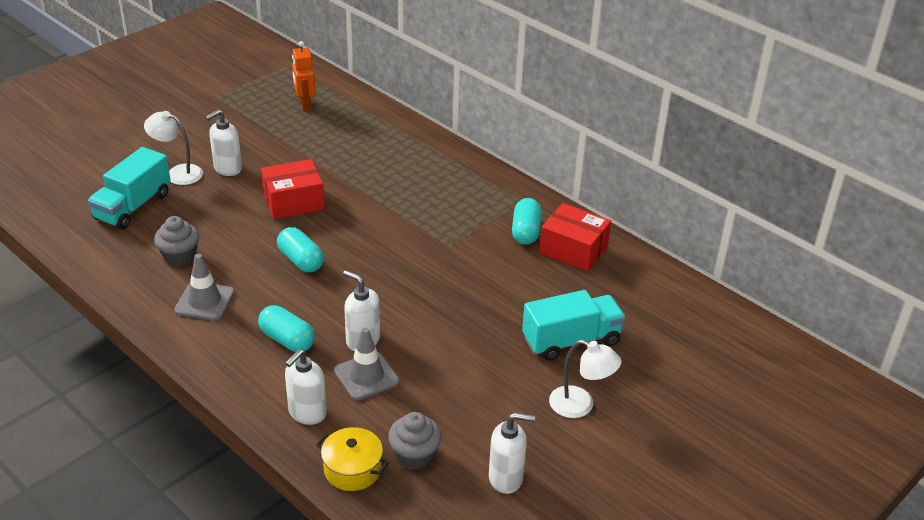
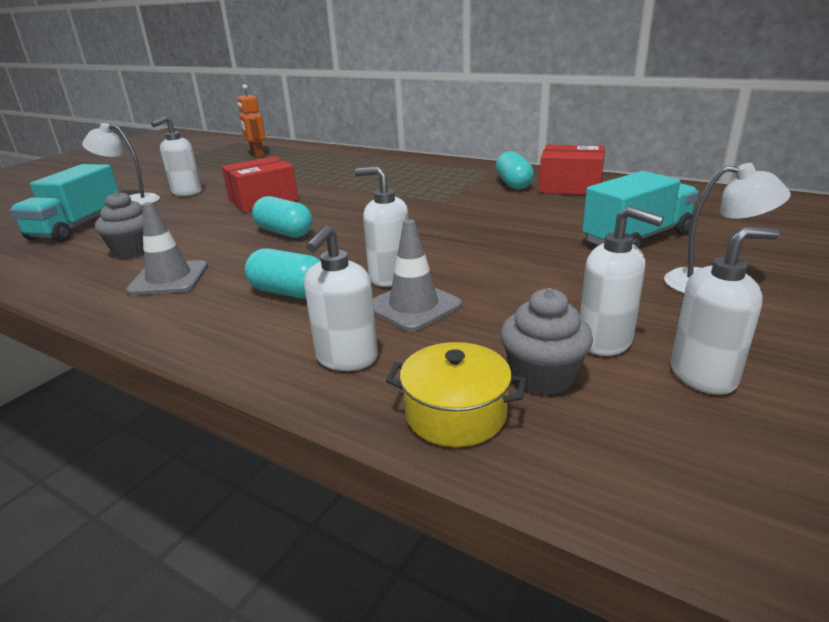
camera: 10 degrees left, 10 degrees down
none -> white soap dispenser [580,206,664,356]

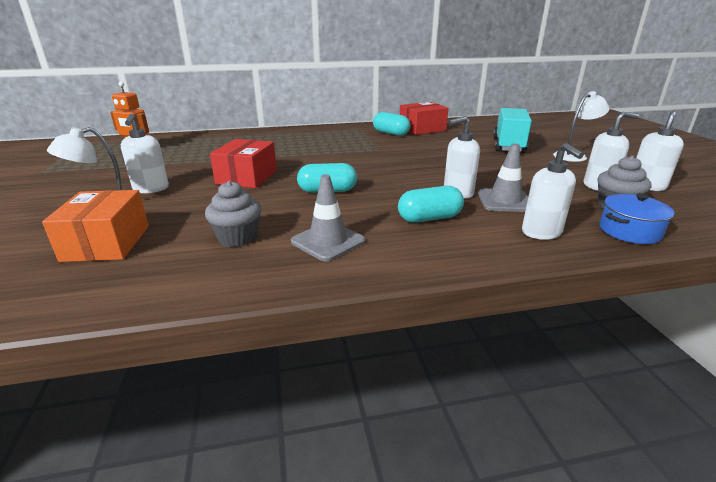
camera: 45 degrees left, 0 degrees up
turquoise truck [10,164,119,242] -> orange box [42,190,149,262]
yellow pot [386,342,526,447] -> blue pot [600,193,674,244]

